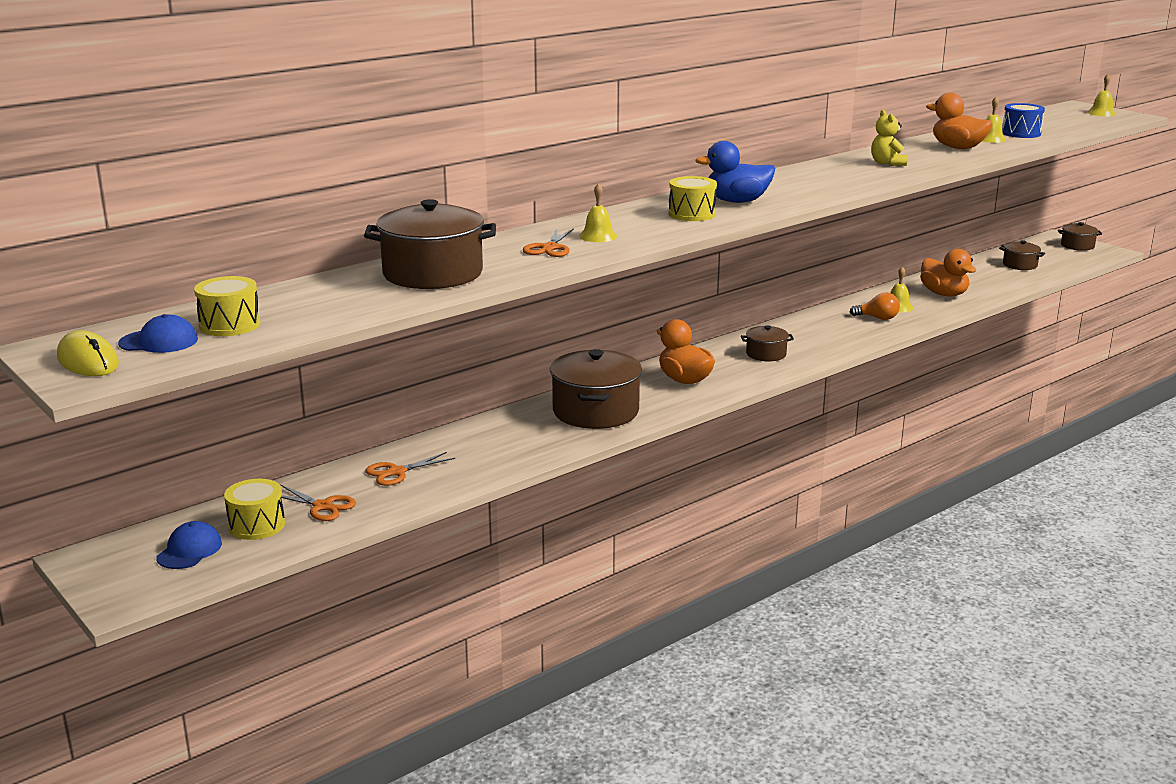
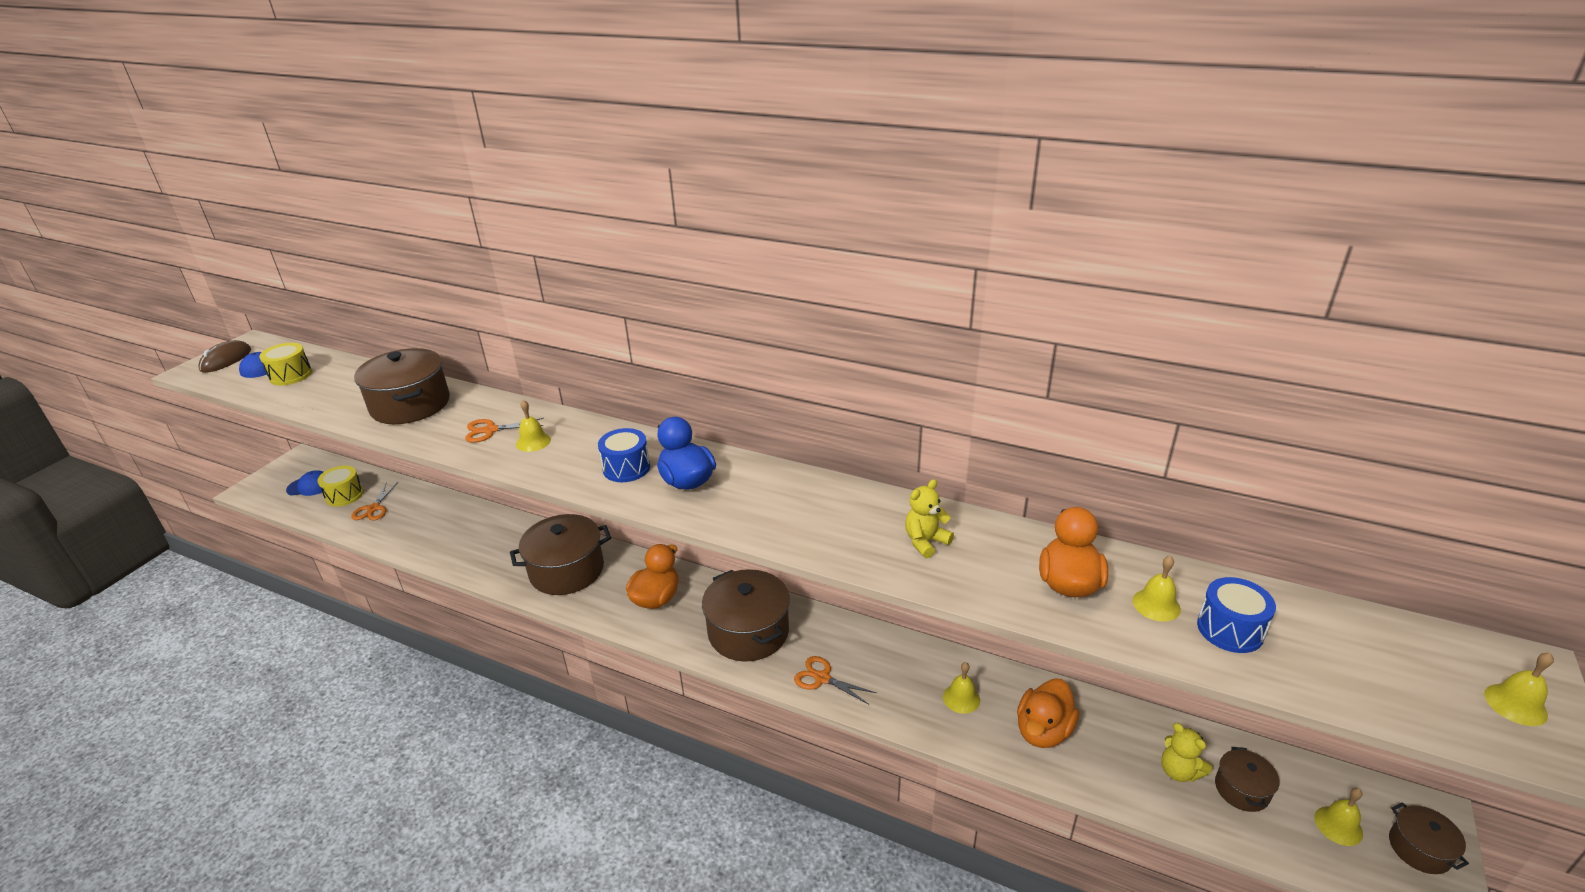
camera: 65 degrees right, 10 degrees up
yellow mouse [57,330,119,376] -> brown mouse [198,340,251,373]
orange scissors [365,452,455,486] -> orange scissors moved to [794,656,876,705]
yellow drum [669,176,717,221] -> blue drum [598,428,650,482]
brown pot [741,325,794,361] -> brown pot [702,569,790,662], size x1.96
orange light bulb [850,292,900,320] -> none
none -> yellow teddy bear [1161,723,1212,782]
none -> yellow bell [1314,788,1363,846]

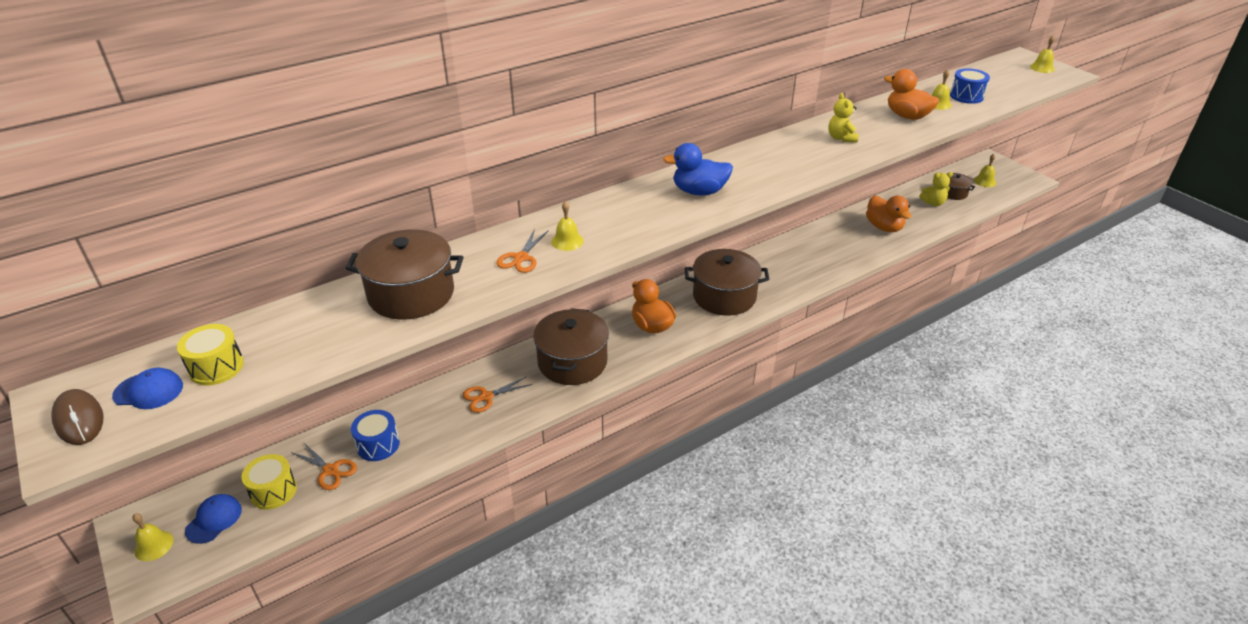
camera: 60 degrees left, 5 degrees up
blue drum [598,428,650,482] -> blue drum moved to [351,410,400,461]
orange scissors [794,656,876,705] -> orange scissors moved to [463,376,532,413]
yellow bell [943,662,980,714] -> yellow bell moved to [132,513,174,561]
brown pot [1389,803,1469,874] -> none

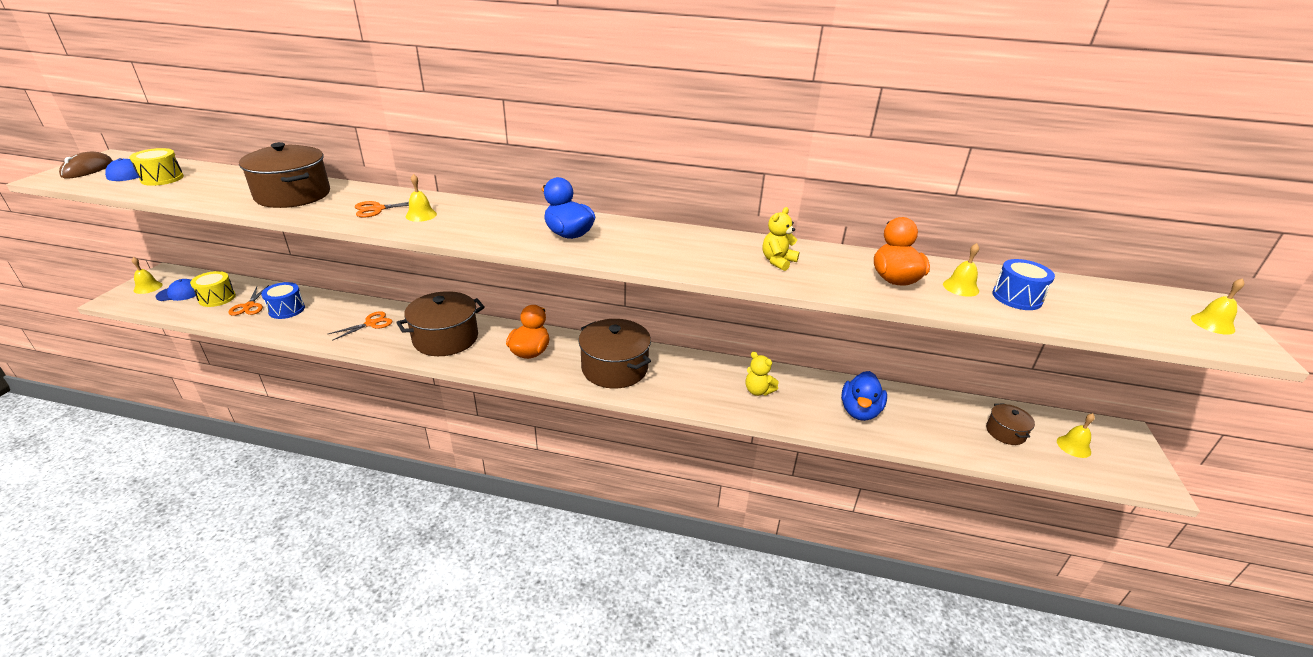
camera: 45 degrees right, 5 degrees down
orange scissors [463,376,532,413] -> orange scissors turned 120 degrees clockwise [328,311,392,341]
orange duck [866,195,911,232] -> blue duck [841,371,887,421]
yellow teddy bear [919,172,953,206] -> yellow teddy bear moved to [746,352,779,396]

